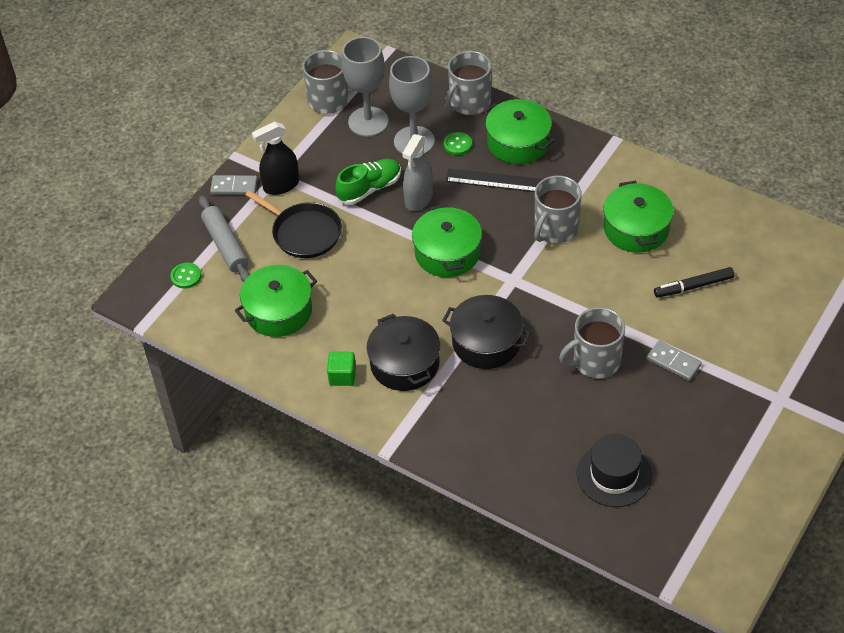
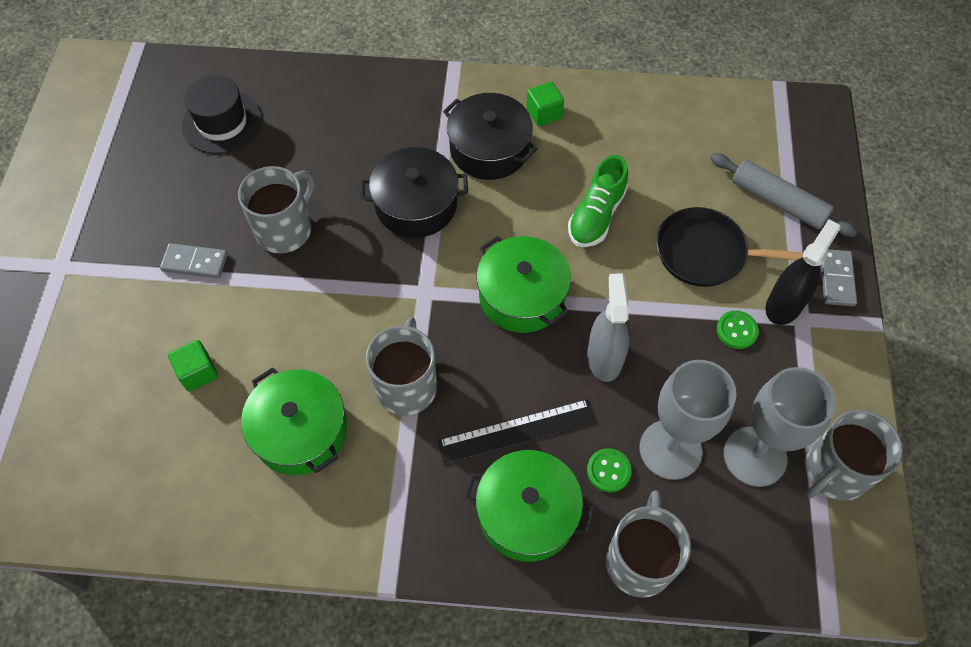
camera: 150 degrees right, 10 degrees up
green button [171,263,201,289] -> green button moved to [717,310,759,349]
grey domino [210,175,258,195] -> grey domino turned 60 degrees counterclockwise [821,249,857,306]
green pot [234,265,317,337] -> none
green shoe [335,159,401,205] -> green shoe moved to [568,155,628,247]
black marker [654,267,734,298] -> green cube [168,340,218,391]

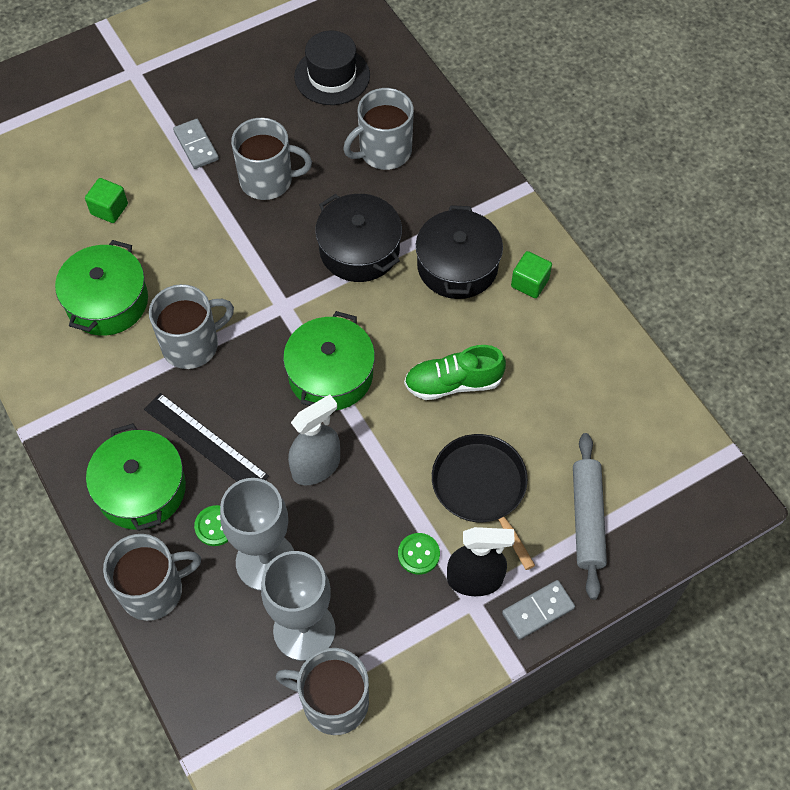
camera: 55 degrees right, 0 degrees up
none -> grey mug [343,88,414,170]

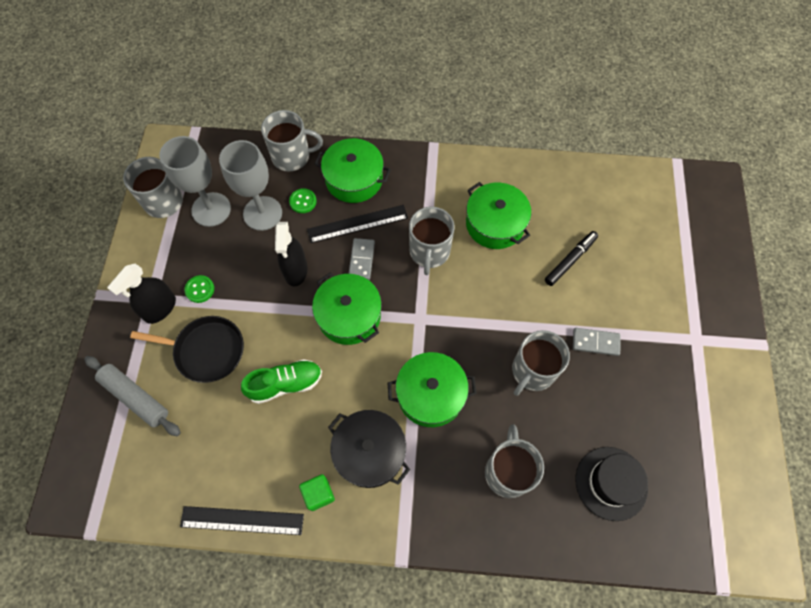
camera: 125 degrees right, 5 degrees up
green cube [85,178,128,223] -> black marker [545,231,598,286]
grey mug [103,534,201,621] -> grey mug turned 105 degrees counterclockwise [261,110,323,172]
grey spray bottle [288,395,340,485] -> black spray bottle [275,222,308,286]
black pot [315,194,402,282] -> green pot [388,352,477,427]
green shoe [404,345,506,400] -> green shoe turned 45 degrees clockwise [241,359,322,404]
grey domino [502,580,575,640] -> grey domino moved to [348,238,375,280]
none -> black ruler [180,506,304,535]

